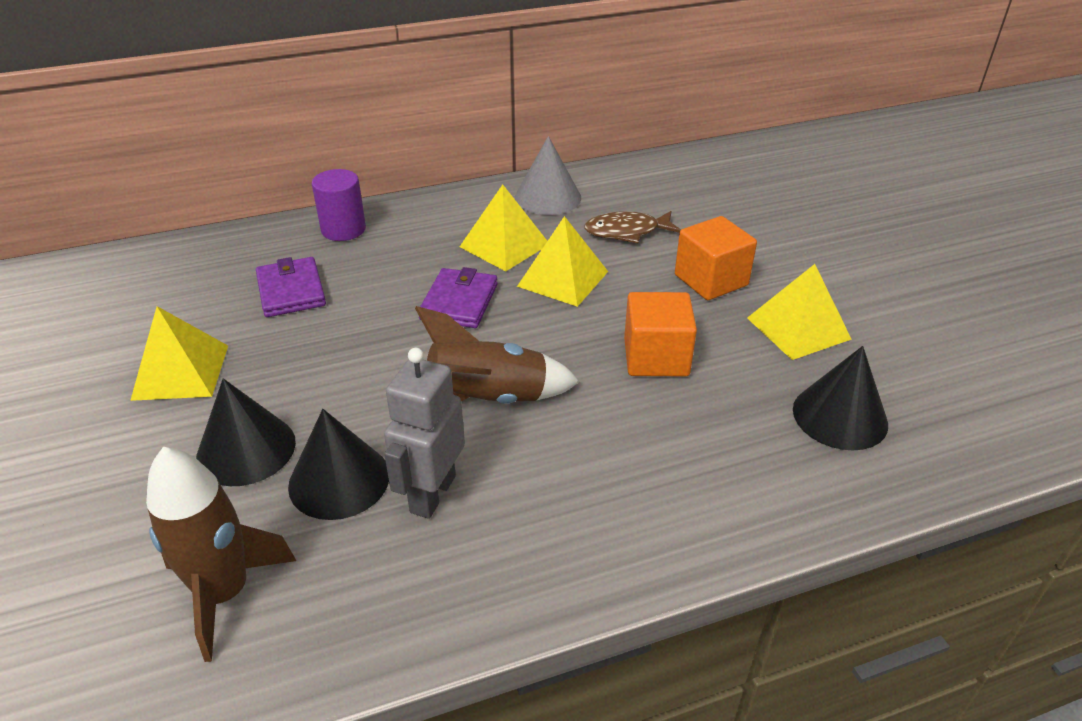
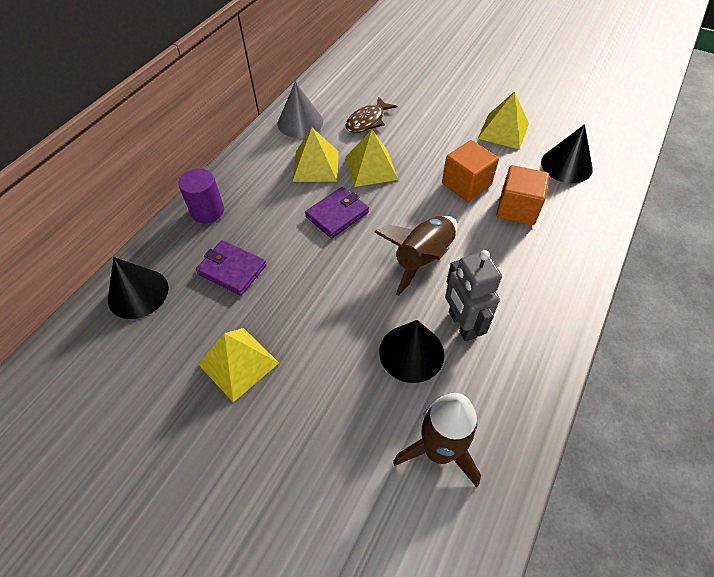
camera: 40 degrees left, 15 degrees up
black cone [196,378,296,486] -> black cone moved to [108,257,169,319]
purple wallet [419,267,498,328] -> purple wallet turned 75 degrees clockwise [305,187,369,238]
orange cube [675,216,757,300] -> orange cube moved to [496,165,549,225]

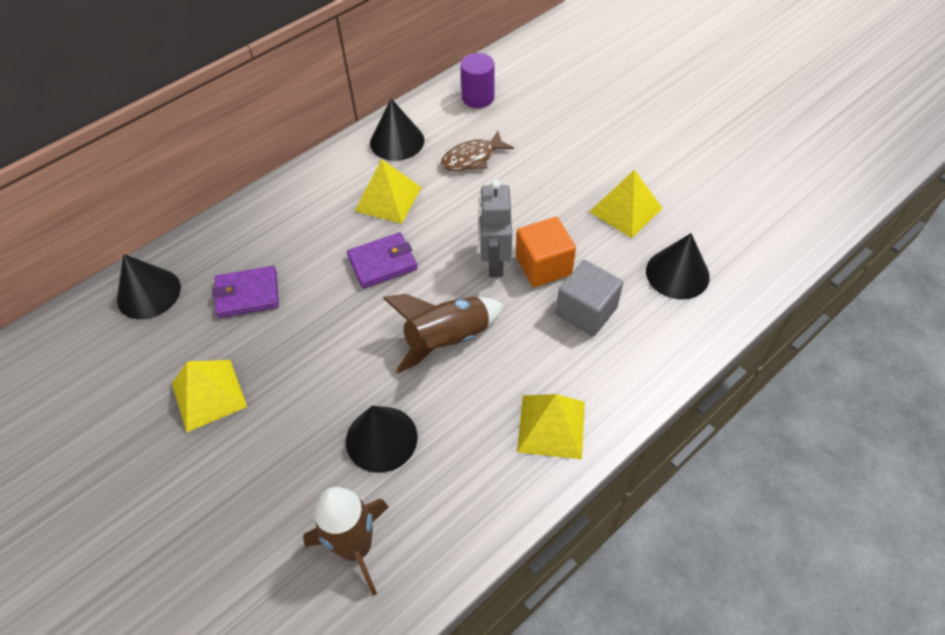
camera: 20 degrees right, 0 degrees up
purple cylinder [178,168,224,223] -> purple cylinder moved to [460,53,495,108]
purple wallet [196,240,267,296] -> purple wallet turned 60 degrees counterclockwise [212,266,279,318]
grey cone [278,82,323,138] -> black cone [370,98,424,161]
yellow pyramid [346,130,398,187] -> yellow pyramid moved to [517,394,585,459]
grey robot [445,250,502,342] -> grey robot moved to [479,180,512,277]
orange cube [496,165,549,225] -> grey cube [556,260,623,336]

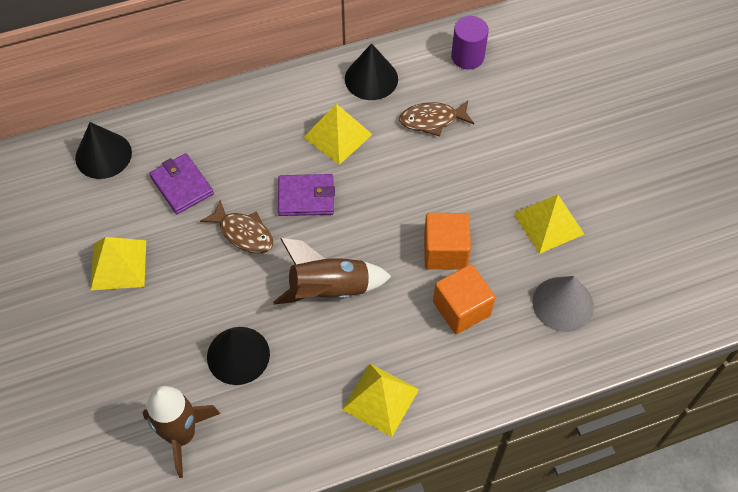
camera: 20 degrees right, 5 degrees up
purple wallet [212,266,279,318] -> purple wallet turned 45 degrees clockwise [149,153,214,214]
grey robot [479,180,512,277] -> none
grey cube [556,260,623,336] -> orange cube [433,264,495,334]
black cone [646,233,710,300] -> grey cone [533,276,594,332]
none -> brown fish [200,200,273,254]

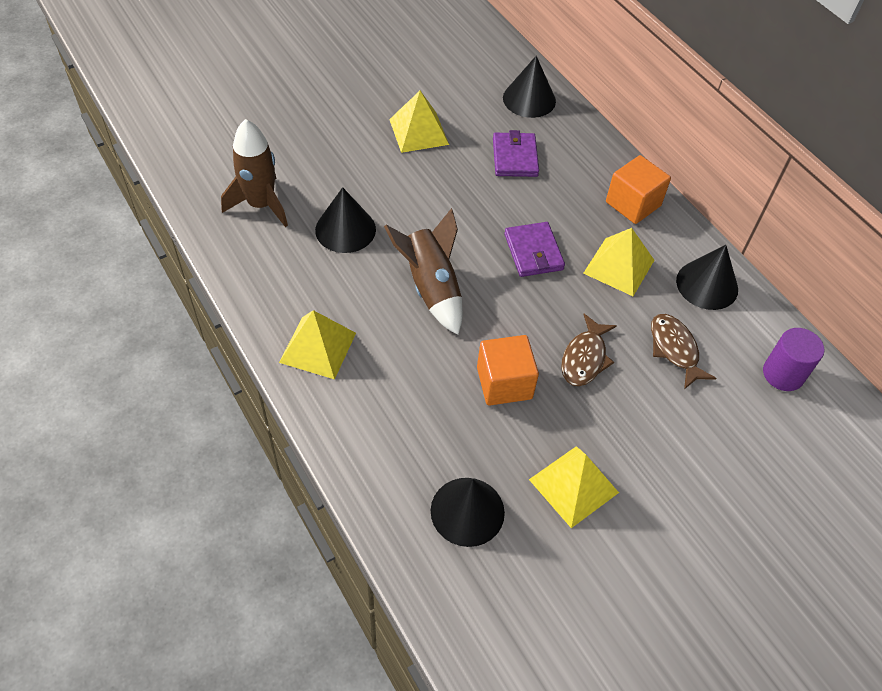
camera: 75 degrees right, 5 degrees down
purple wallet [149,153,214,214] -> purple wallet turned 45 degrees counterclockwise [493,130,539,177]
brown fish [200,200,273,254] -> brown fish moved to [561,314,617,386]
orange cube [433,264,495,334] -> orange cube moved to [606,155,671,224]
grey cone [533,276,594,332] -> black cone [431,478,505,547]

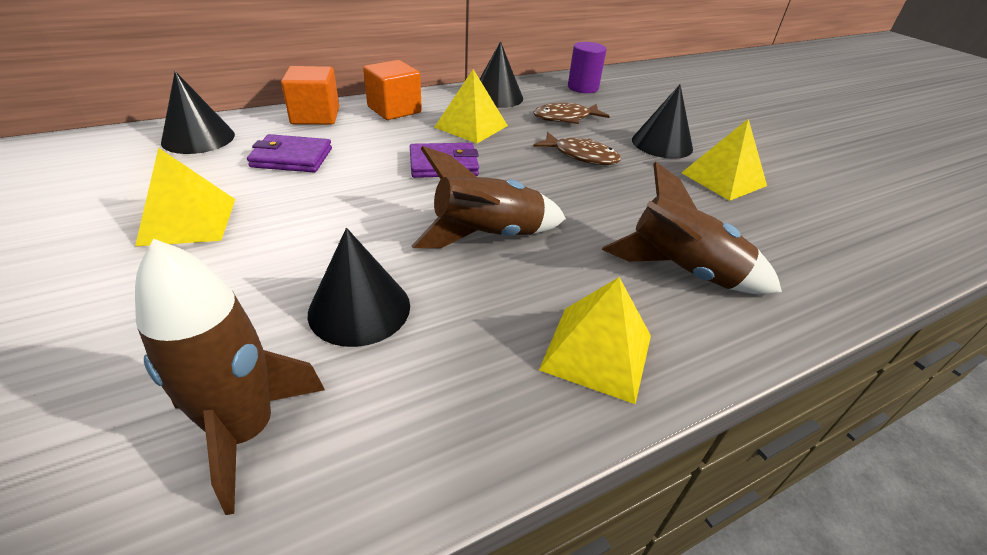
camera: 85 degrees left, 15 degrees down
black cone [431,478,505,547] -> black cone moved to [632,84,693,159]
orange cube [477,335,539,406] -> orange cube moved to [281,66,339,125]
none -> brown rocket [602,162,782,294]

